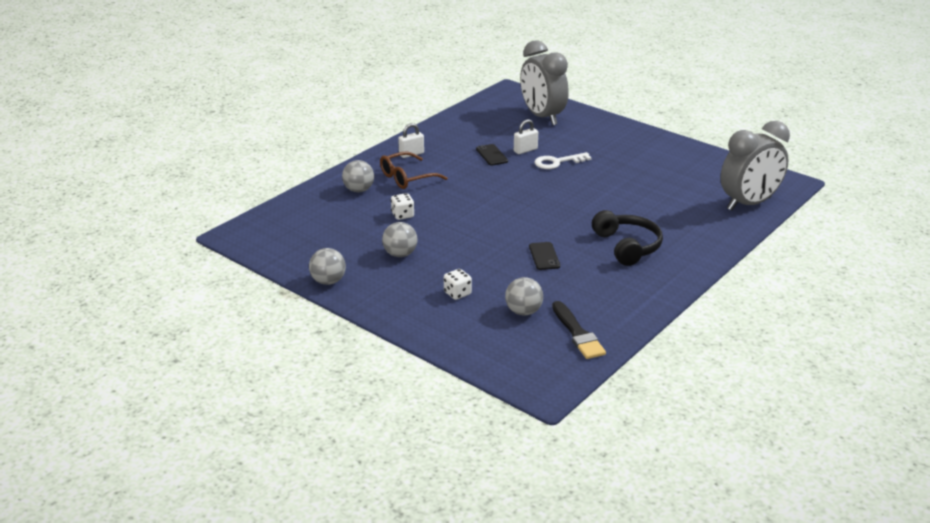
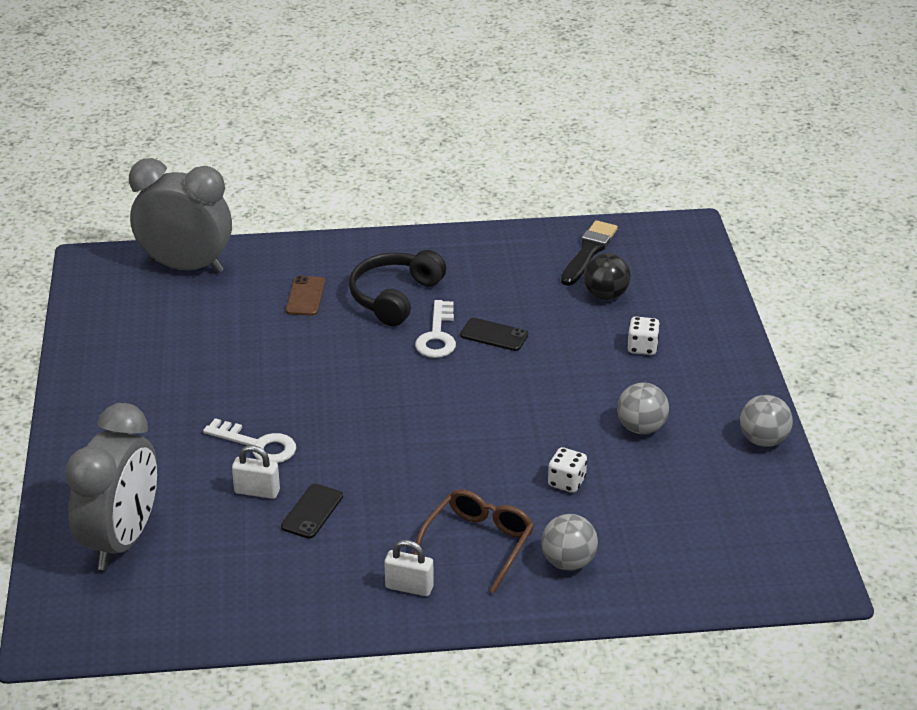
camera: 135 degrees left, 5 degrees up
brown glasses [380,151,448,189] -> brown glasses turned 75 degrees counterclockwise [413,489,534,593]
grey ball [505,277,543,315] -> black ball [583,253,631,300]
black phone [529,242,560,270] -> black phone turned 75 degrees clockwise [460,318,528,351]
none -> brown phone [286,276,325,316]
none -> white key [415,300,456,358]

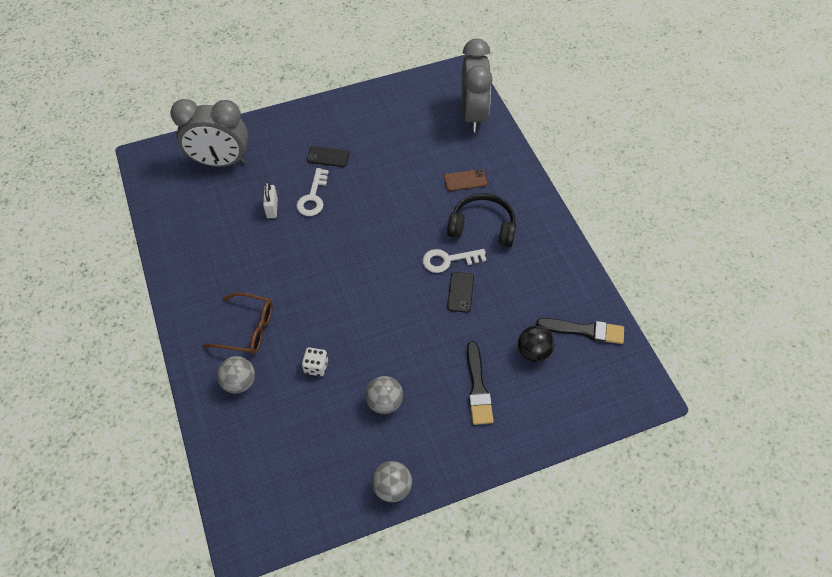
camera: 75 degrees right, 20 degrees up
black phone [281,484,343,539] -> black phone moved to [307,146,350,167]
white padlock [384,540,434,596] -> none
white dice [627,316,660,355] -> black brush [467,341,494,425]

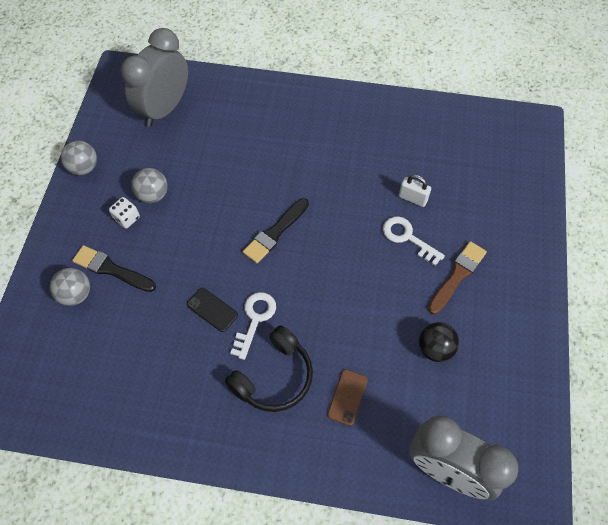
camera: 120 degrees right, 5 degrees up
grey clock [170,99,248,167] -> grey clock moved to [121,28,188,127]
brown glasses [203,292,273,354] -> none
grey ball [217,356,255,394] -> grey ball moved to [50,268,90,306]
white dice [302,347,328,376] -> white dice moved to [109,197,140,229]
black phone [307,146,350,167] -> brown brush [428,241,487,314]
black ball [518,326,554,362] -> black ball moved to [419,322,459,362]
black brush [536,318,624,344] -> black brush moved to [243,198,309,263]

